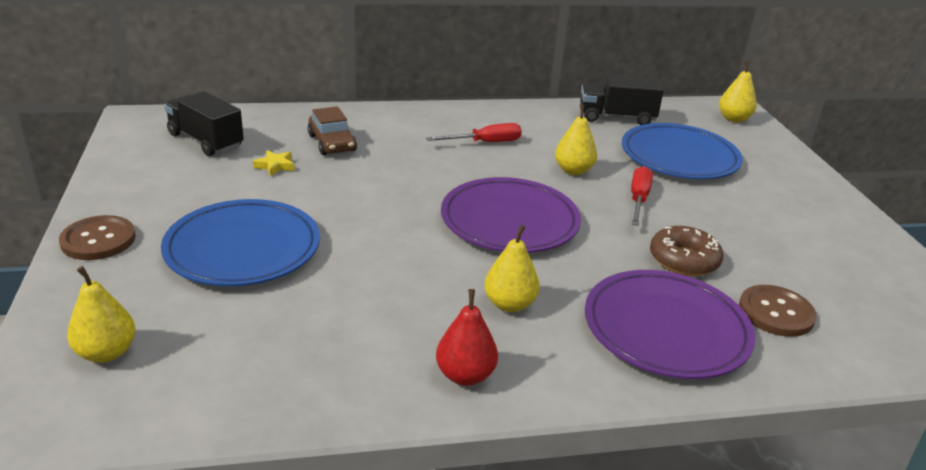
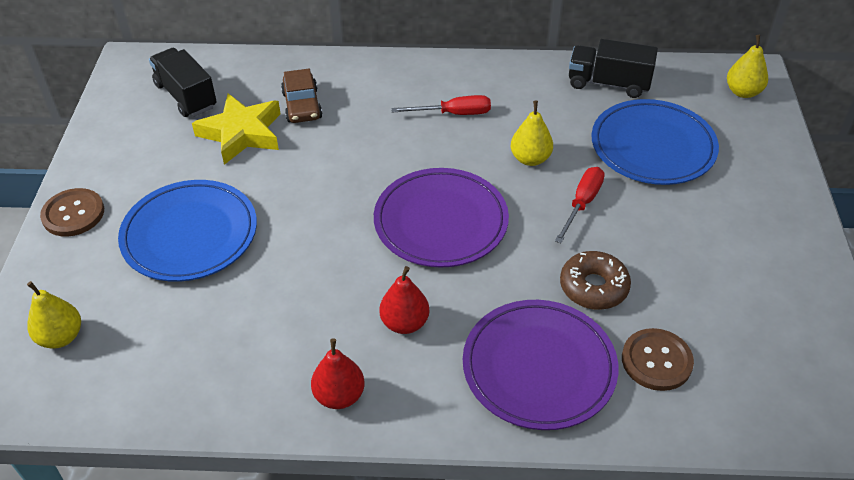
camera: 15 degrees right, 15 degrees up
yellow star [253,150,295,176] -> yellow star [192,93,281,165], size x2.29
yellow pear [484,225,539,312] -> red pear [379,266,429,334]

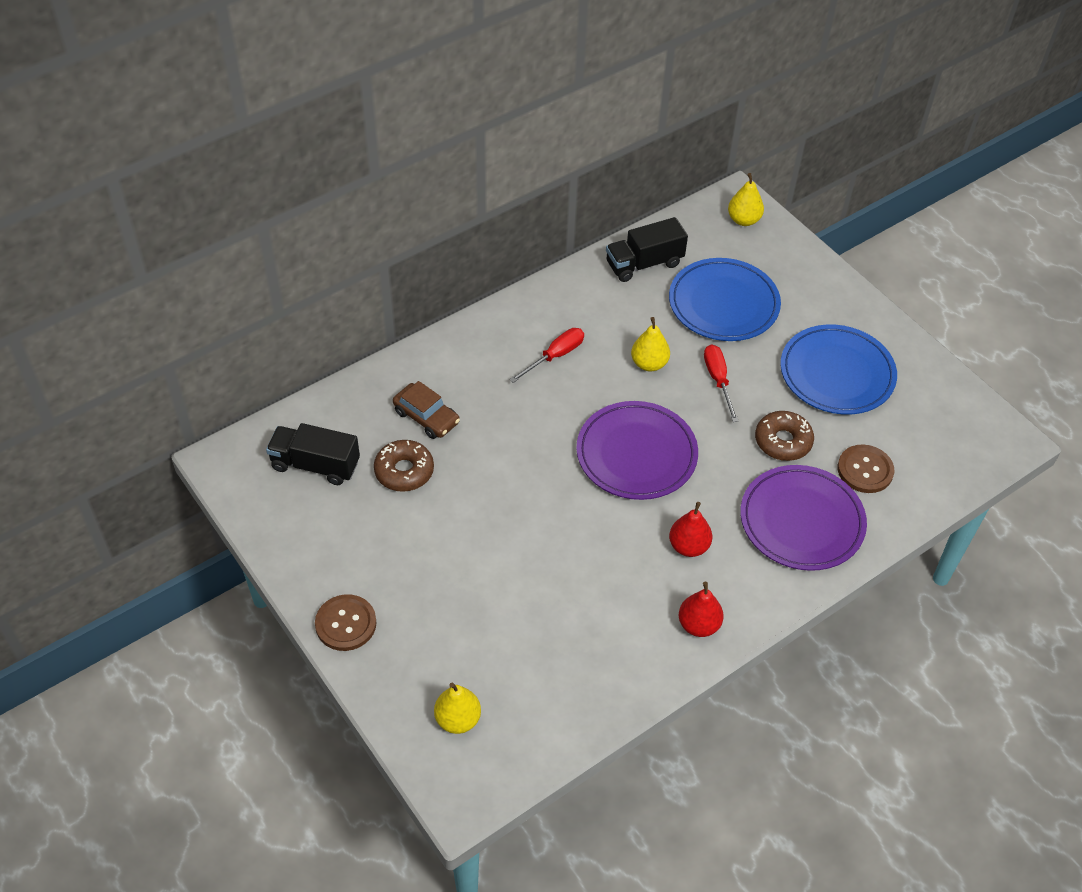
camera: 40 degrees left, 5 degrees up
blue plate [118,180,257,282] -> blue plate moved to [780,324,897,415]
yellow star [192,93,281,165] -> brown donut [374,440,434,492]

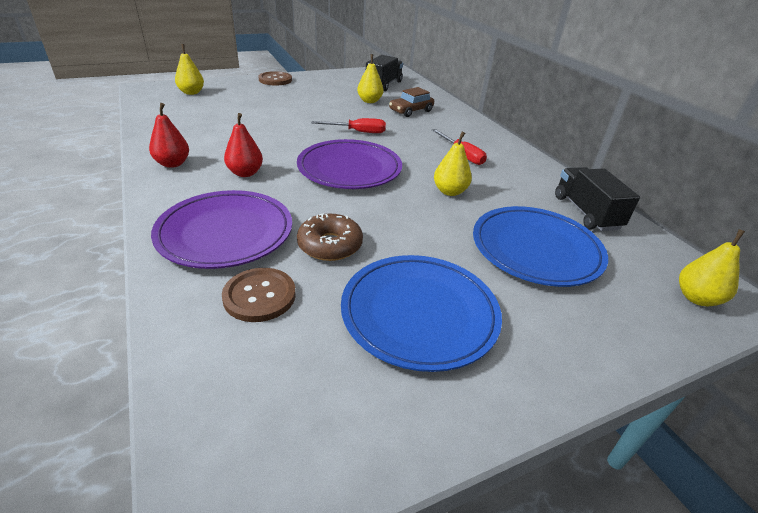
camera: 100 degrees right, 15 degrees down
brown donut [374,440,434,492] -> yellow pear [357,54,384,103]
red screwdriver [704,344,738,422] -> red screwdriver moved to [311,118,386,133]

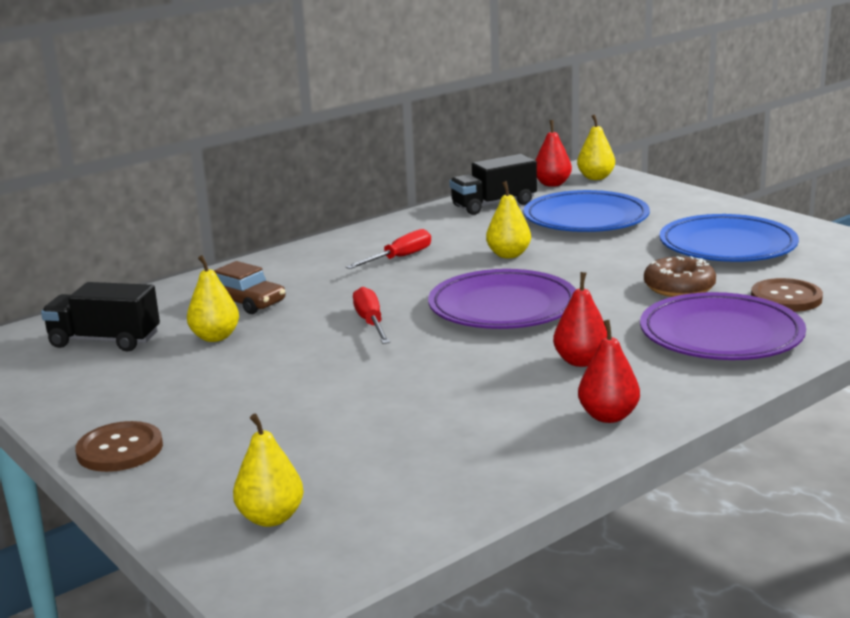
camera: 100 degrees left, 15 degrees down
none -> red pear [536,120,572,187]

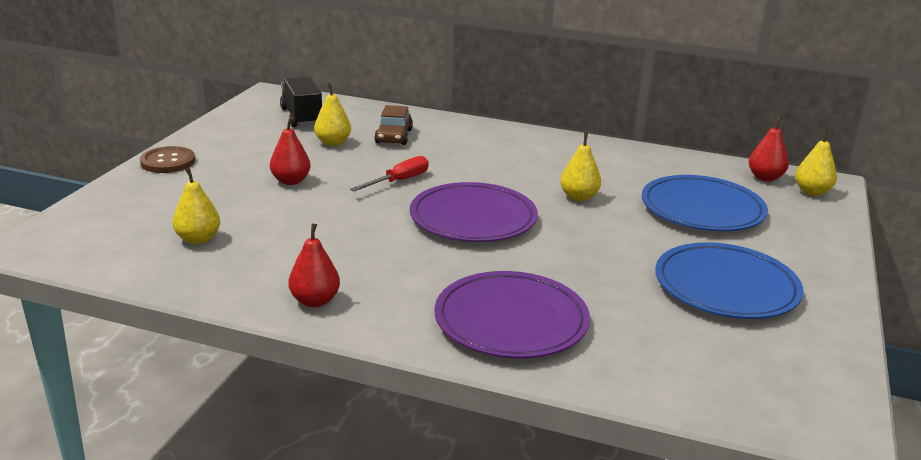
camera: 55 degrees right, 5 degrees up
yellow pear [233,414,304,527] -> yellow pear moved to [173,168,220,244]
red screwdriver [346,229,431,269] -> none
black truck [449,154,537,215] -> none
red pear [553,272,607,367] -> red pear moved to [270,117,311,185]
brown donut [644,256,716,297] -> none
brown button [751,278,823,312] -> none

